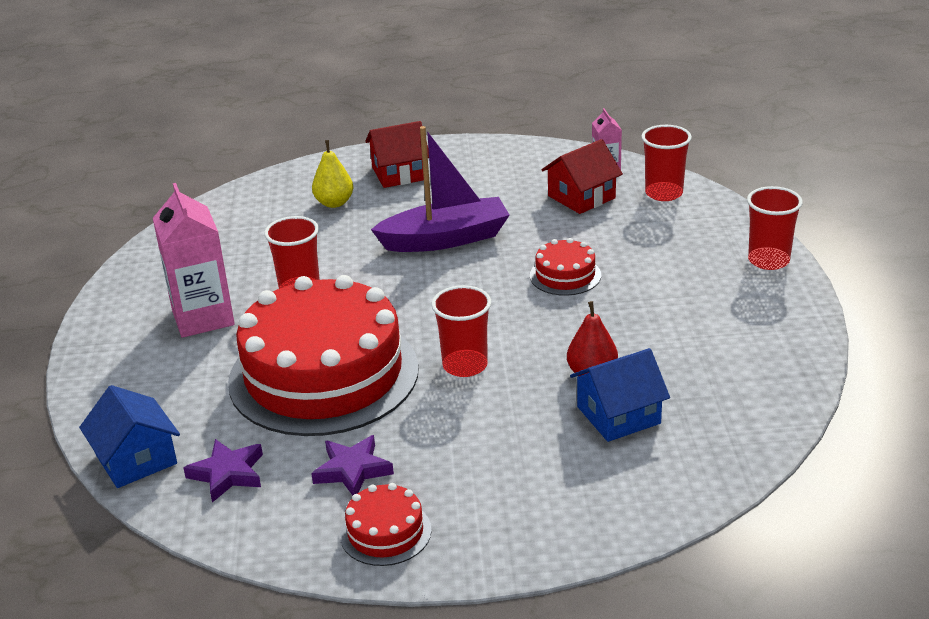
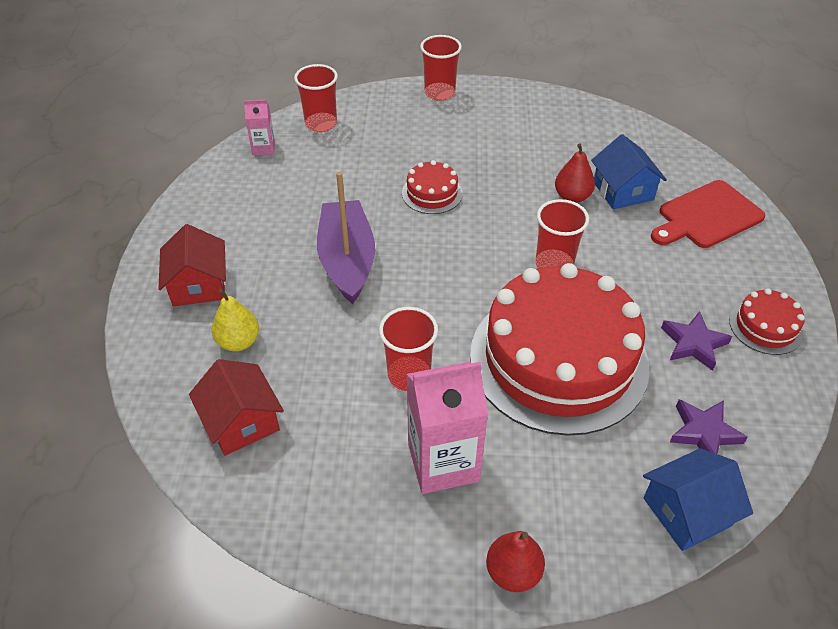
camera: 85 degrees left, 15 degrees up
red house [541,139,623,214] -> red house moved to [189,359,284,456]
none -> red pear [486,531,545,592]
none -> red cutting board [651,180,766,248]

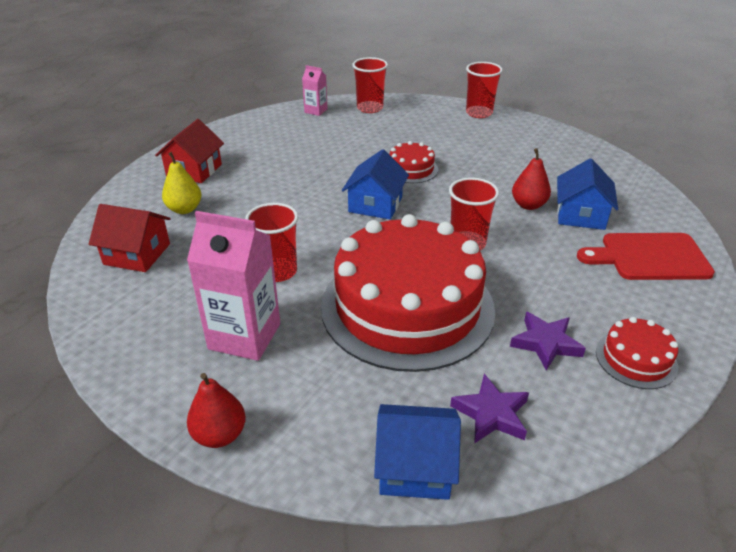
camera: 30 degrees right, 10 degrees down
red house [189,359,284,456] -> red house turned 75 degrees counterclockwise [89,204,170,272]
purple boat [317,172,375,304] -> none
none -> blue house [342,149,409,219]

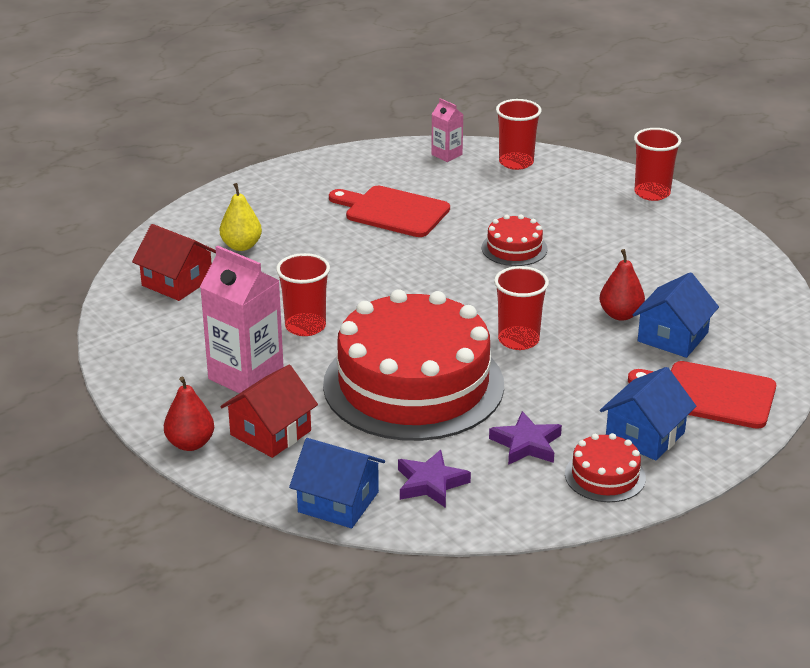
camera: 20 degrees right, 5 degrees down
red house [155,119,224,183] -> red house moved to [220,365,318,458]
blue house [342,149,409,219] -> blue house moved to [600,367,696,461]
none -> red cutting board [329,186,450,237]

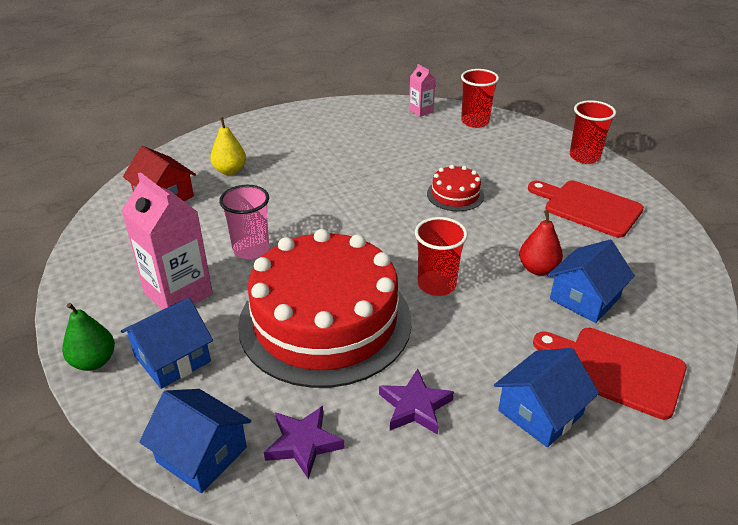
camera: 10 degrees right, 5 degrees up
red pear [164,376,214,451] -> green pear [62,303,115,371]
red house [220,365,318,458] -> blue house [121,298,213,389]
red cup [276,253,330,336] -> pink cup [219,185,269,259]
red cutting board [329,186,450,237] -> red cutting board moved to [528,181,644,238]
red cake [565,433,646,502] -> none

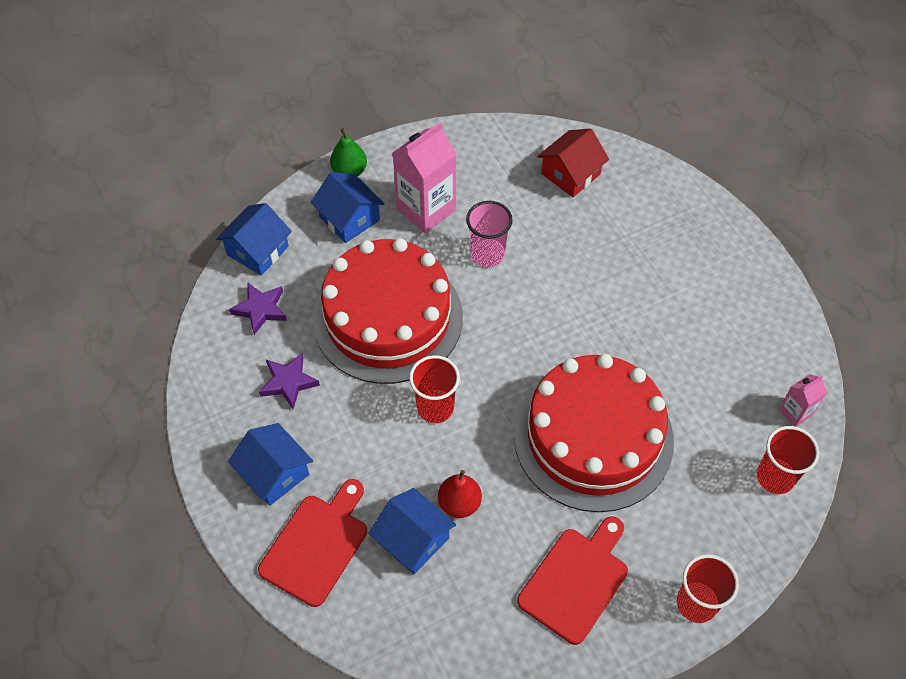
camera: 90 degrees right, 20 degrees up
yellow pear [210,117,246,175] -> none
red cake [427,165,484,211] -> red cake [514,354,674,512], size x2.42

